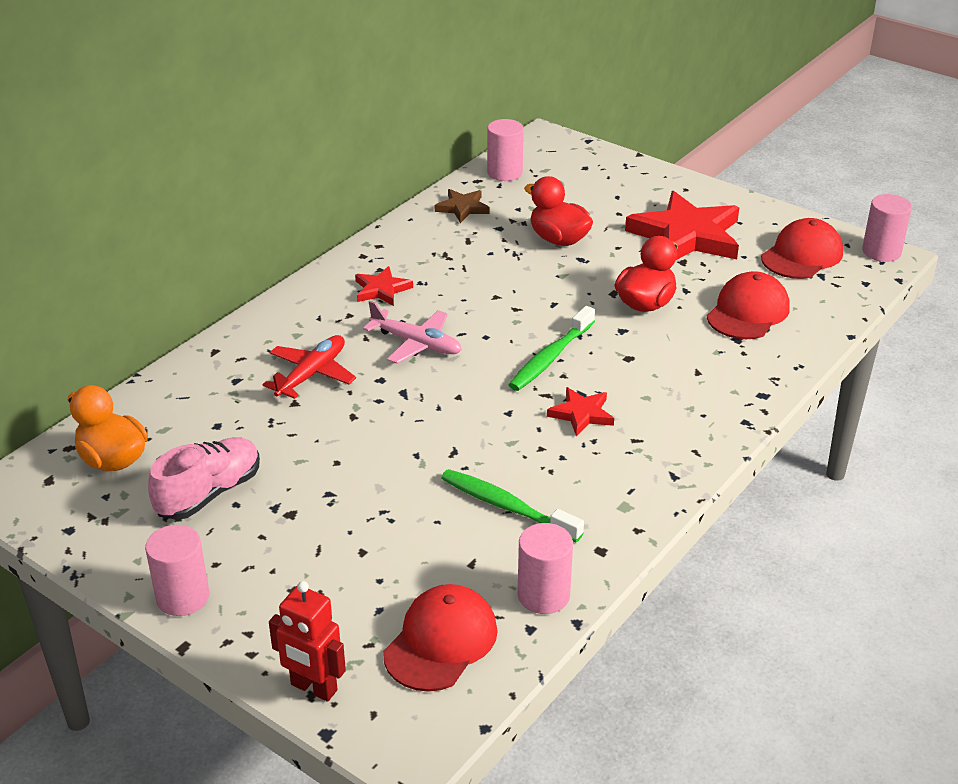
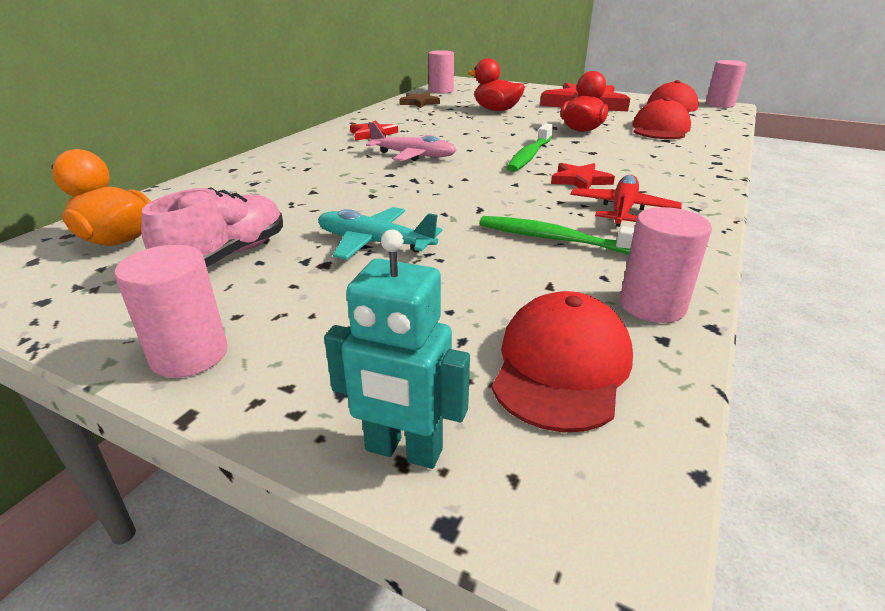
camera: 10 degrees left, 5 degrees down
red plane [262,335,356,399] -> red plane moved to [570,175,682,227]
red robot [269,581,346,702] -> turquoise robot [324,229,470,469]
none -> turquoise plane [318,207,442,260]

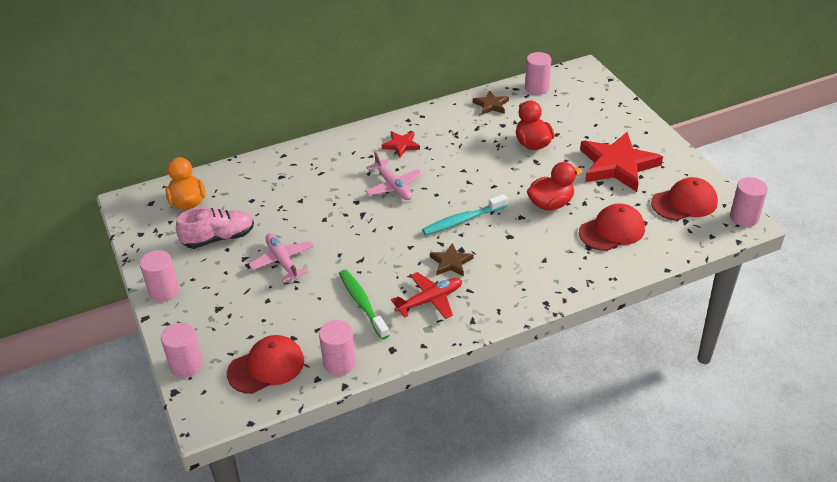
camera: 40 degrees right, 10 degrees up
turquoise plane [318,207,442,260] -> pink plane [249,233,313,282]
turquoise robot [324,229,470,469] -> pink cylinder [161,323,203,378]
green toothbrush [506,123,553,172] -> turquoise toothbrush [422,194,508,235]
red star [551,163,615,189] -> brown star [430,243,473,276]

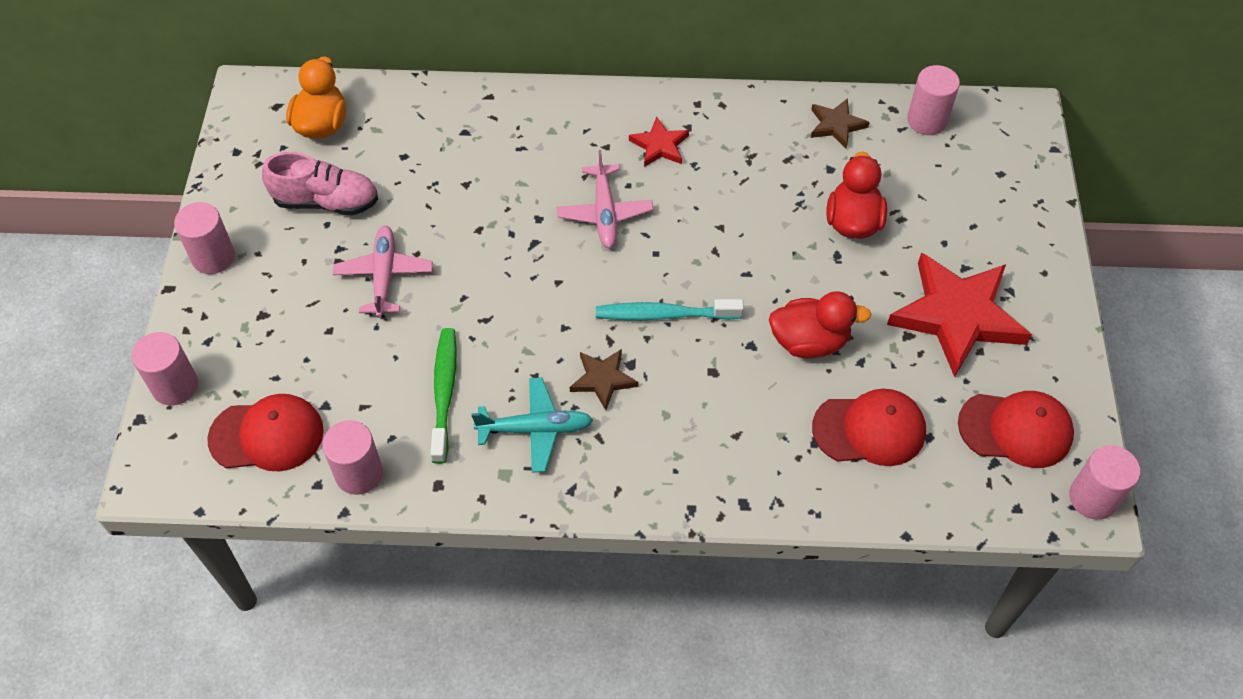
camera: 25 degrees right, 15 degrees up
red plane [391,272,462,319] -> turquoise plane [472,378,593,473]

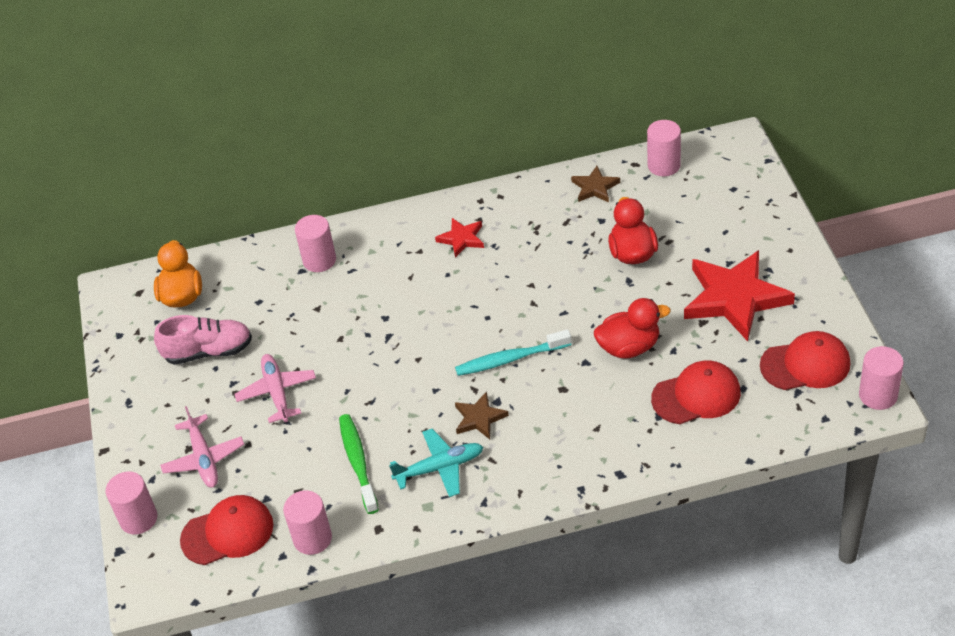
camera: 10 degrees left, 10 degrees down
pink cylinder [174,202,235,274] -> pink cylinder moved to [295,215,336,272]
pink plane [557,150,653,248] -> pink plane moved to [160,406,244,488]

